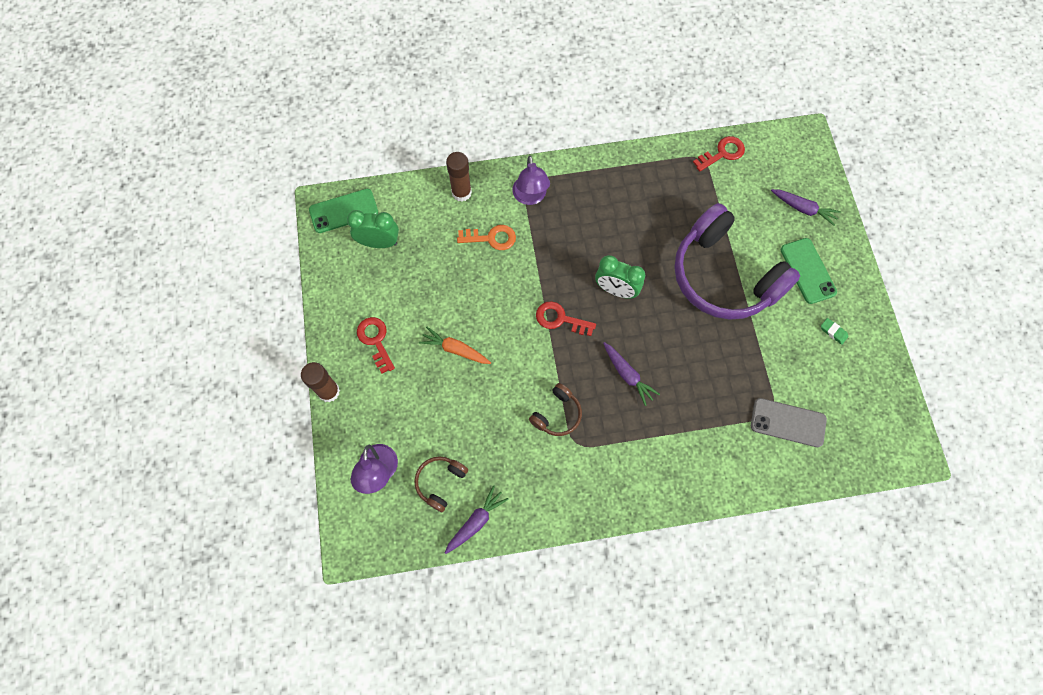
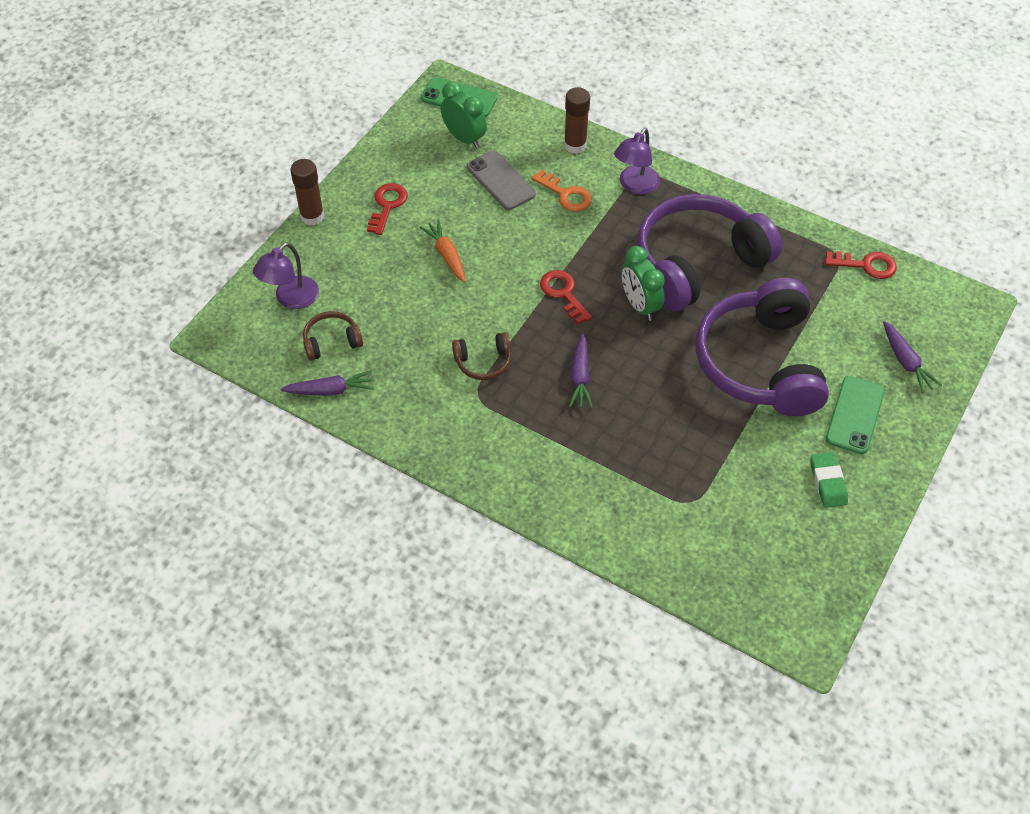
camera: 40 degrees right, 15 degrees down
grey phone [751,398,827,447] -> grey phone moved to [467,151,536,210]
green eraser [821,318,848,345] -> green eraser [811,452,848,508], size x1.56
none -> purple headphones [637,194,782,311]

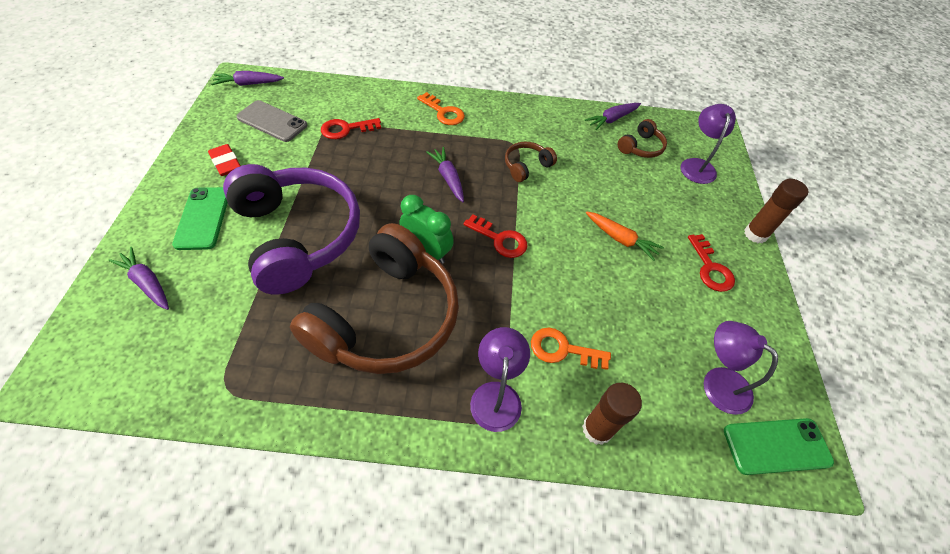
camera: 150 degrees right, 0 degrees up
green clock [441,82,487,148] -> purple lamp [704,321,778,415]
grey phone [467,151,536,210] -> grey phone moved to [237,100,307,142]
purple headphones [637,194,782,311] -> brown headphones [290,223,459,374]
green eraser [811,452,848,508] -> red eraser [208,144,241,176]
red key [825,251,897,279] -> red key moved to [321,118,381,139]
none -> purple carrot [211,71,284,86]
none -> orange key [417,92,465,125]

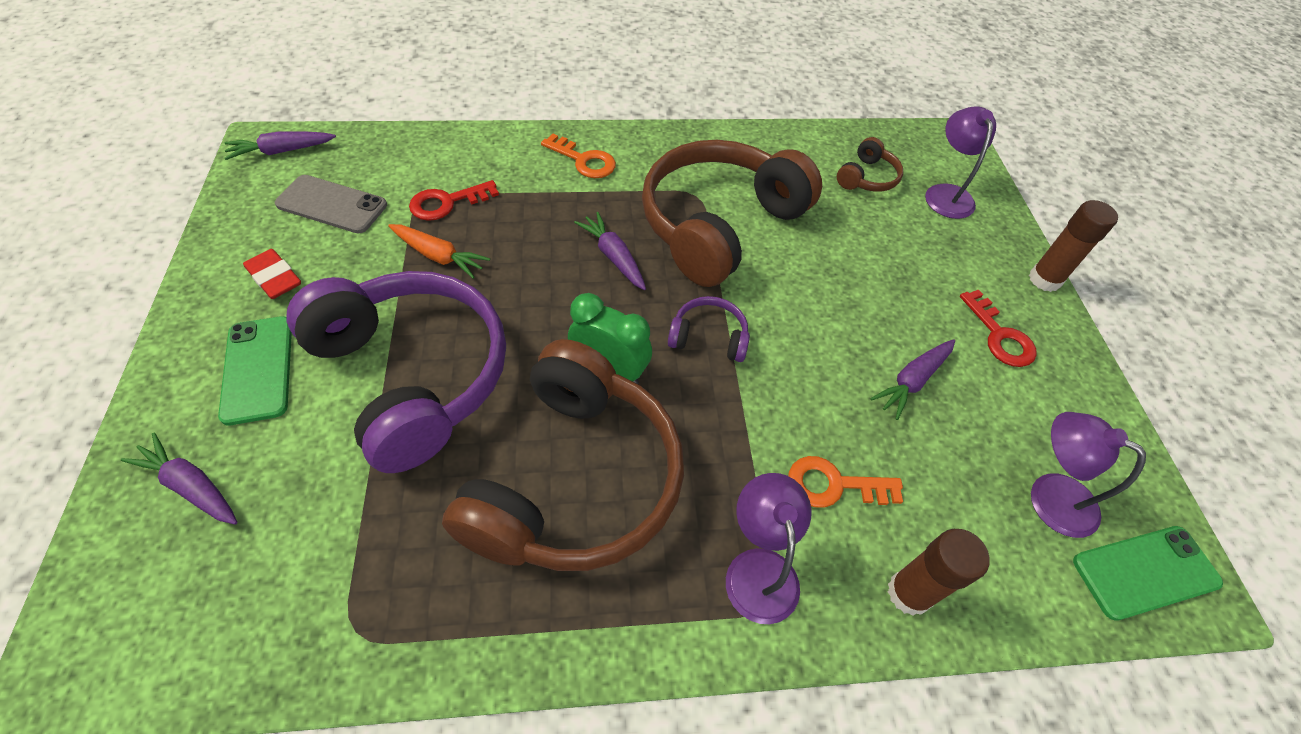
camera: 10 degrees left, 0 degrees up
red key [463,214,527,258] -> purple headphones [668,296,750,362]
brown headphones [505,142,557,182] -> brown headphones [642,140,822,287], size x2.39
purple carrot [585,103,641,130] -> purple carrot moved to [870,339,955,420]
orange carrot [586,211,664,261] -> orange carrot moved to [388,224,490,278]

